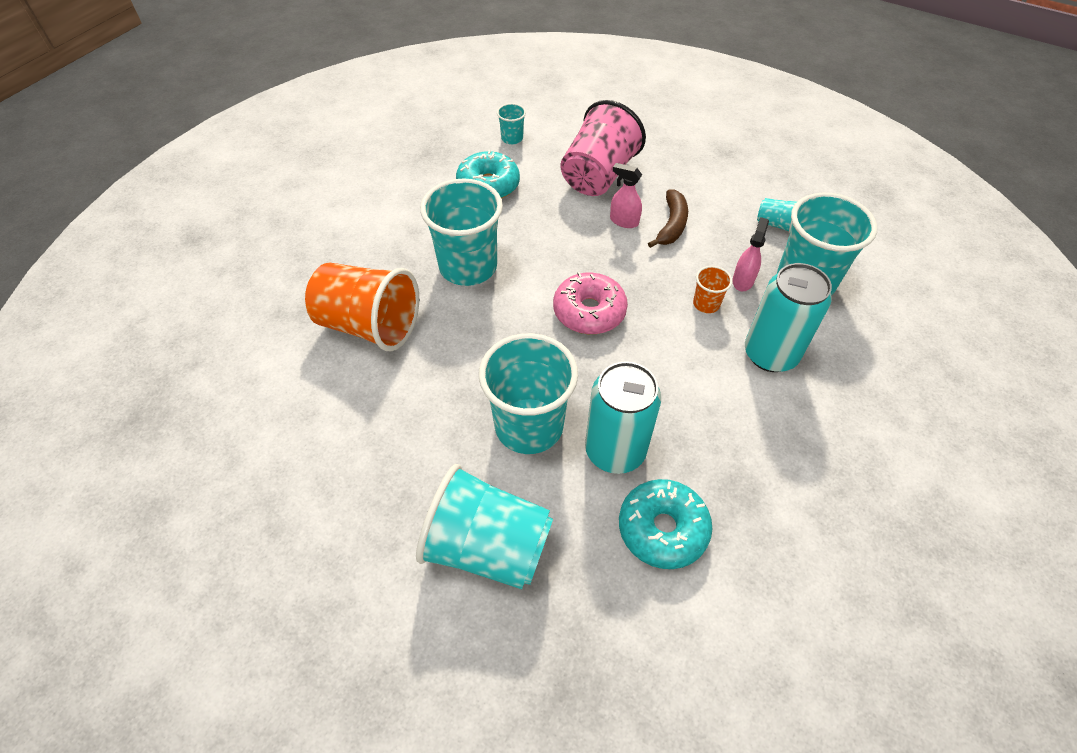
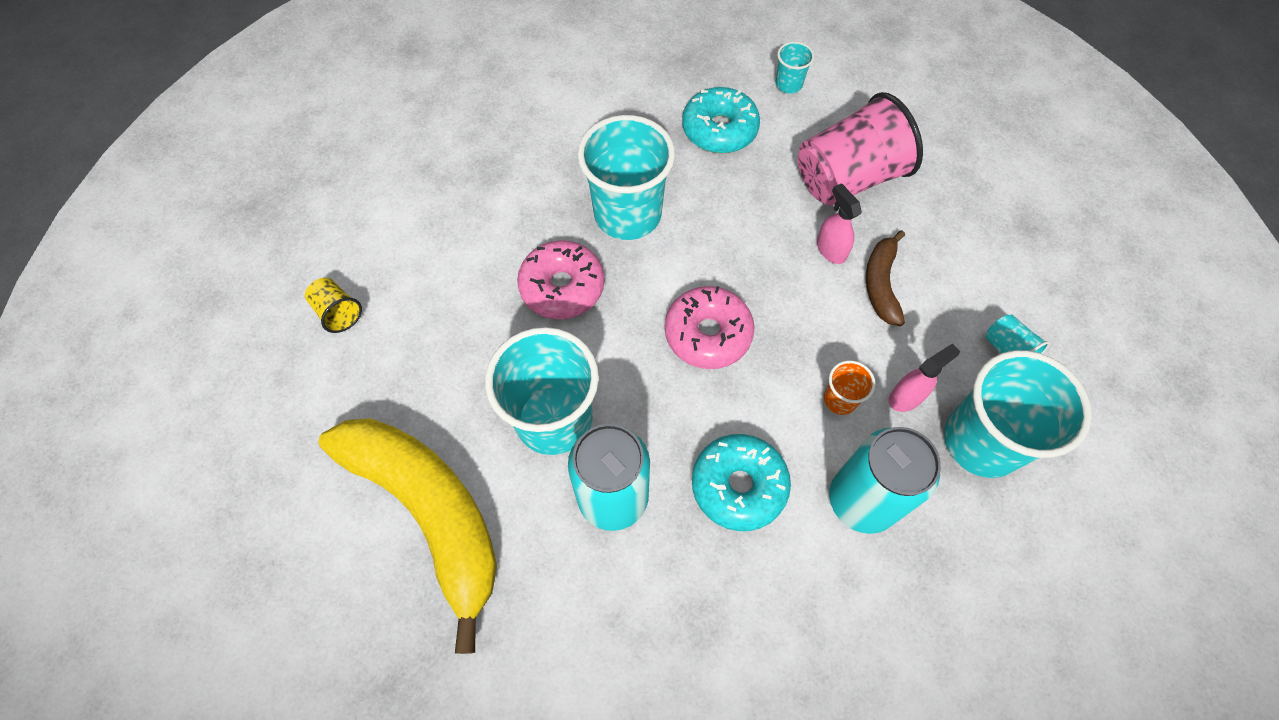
camera: 35 degrees right, 10 degrees up
orange cup [305,263,419,351] -> none
turquoise cup [416,464,553,589] -> yellow banana [318,418,497,654]
turquoise donut [619,479,712,569] -> turquoise donut moved to [692,434,791,531]
brown banana [648,189,688,248] -> brown banana turned 135 degrees clockwise [866,230,905,326]
none -> yellow cup [305,278,362,333]
none -> pink donut [517,240,604,319]

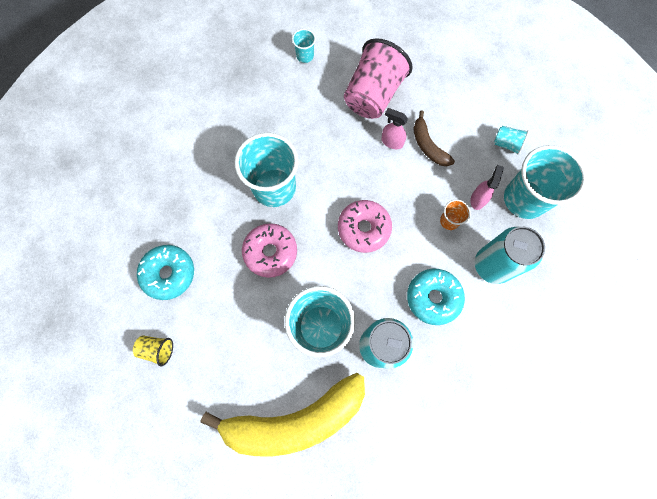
camera: 35 degrees left, 10 degrees up
yellow banana [318,418,497,654] -> yellow banana turned 150 degrees clockwise [201,373,365,456]
turquoise donut [682,87,760,154] -> turquoise donut moved to [137,245,194,300]

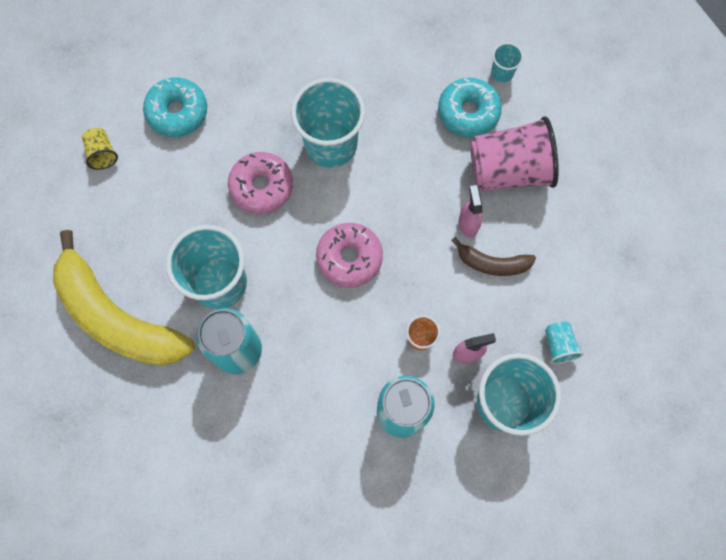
camera: 55 degrees right, 0 degrees up
turquoise donut [407,268,465,325] -> turquoise donut moved to [438,78,502,138]
brown banana [413,110,455,166] -> brown banana turned 105 degrees counterclockwise [451,237,536,276]

